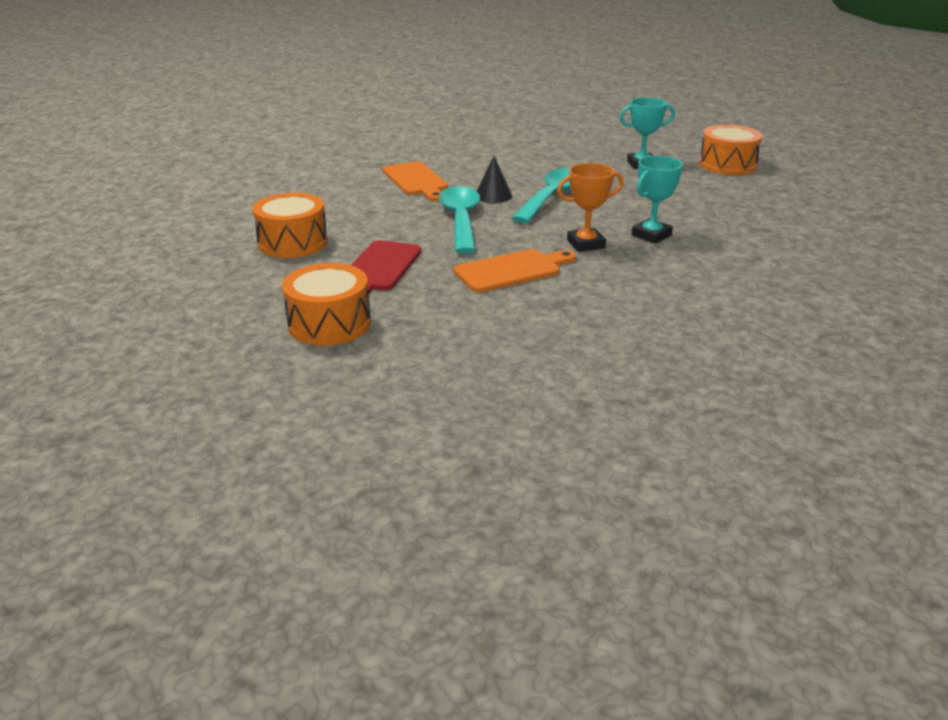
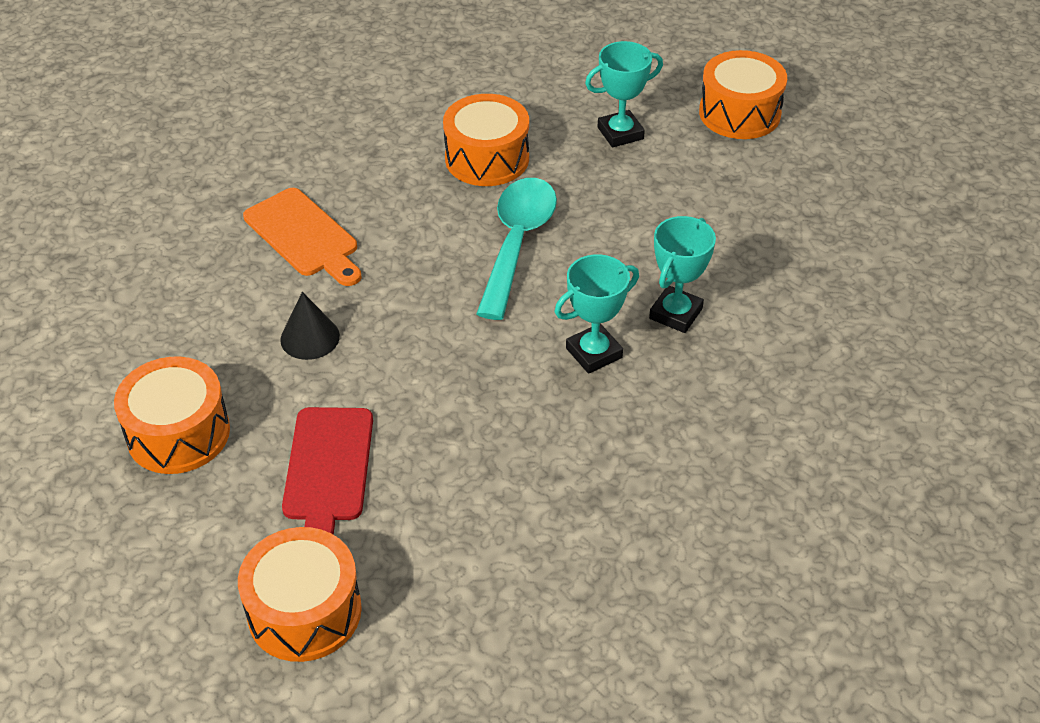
camera: 15 degrees left, 15 degrees up
turquoise spoon [439,186,480,254] -> none
orange cutting board [454,249,576,293] -> none
black cone [477,156,512,203] -> black cone moved to [280,292,340,360]
orange trophy [557,163,624,252] -> turquoise trophy [555,255,639,374]
none -> orange drum [443,94,529,186]

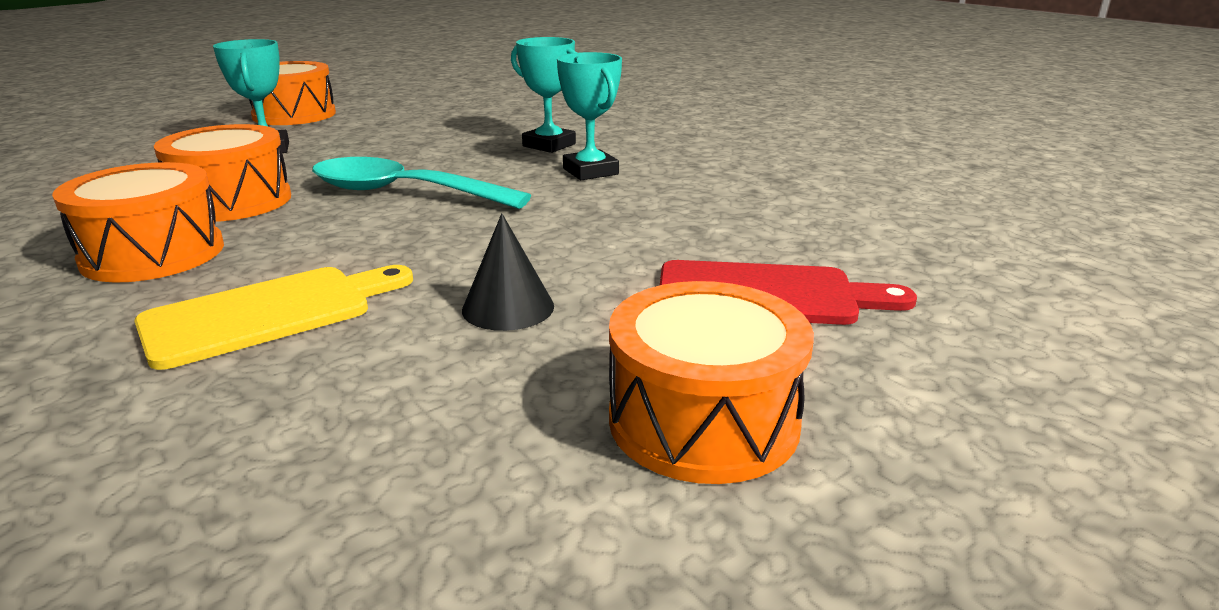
camera: 85 degrees left, 20 degrees down
orange drum [238,527,362,662] -> orange drum moved to [52,162,224,283]
orange cutting board [243,188,361,286] -> yellow cutting board [134,265,413,370]

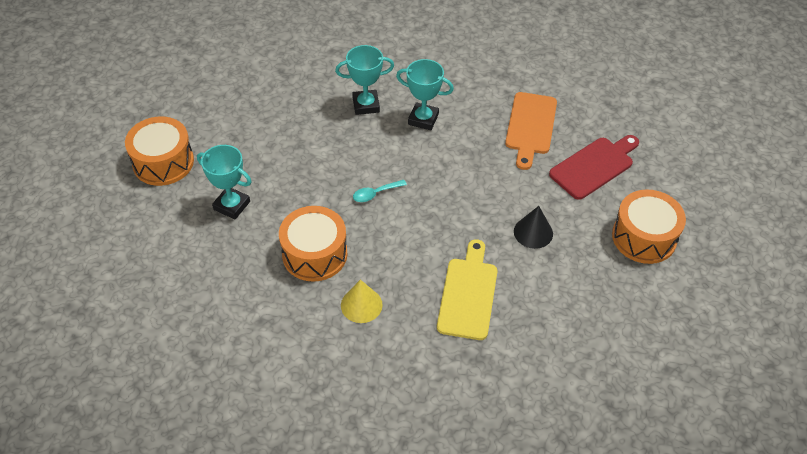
camera: 45 degrees left, 25 degrees up
orange drum [52,162,224,283] -> yellow cone [341,279,383,323]
turquoise spoon [312,157,531,209] -> turquoise spoon [353,180,407,202], size x0.43
none -> orange cutting board [505,92,557,170]

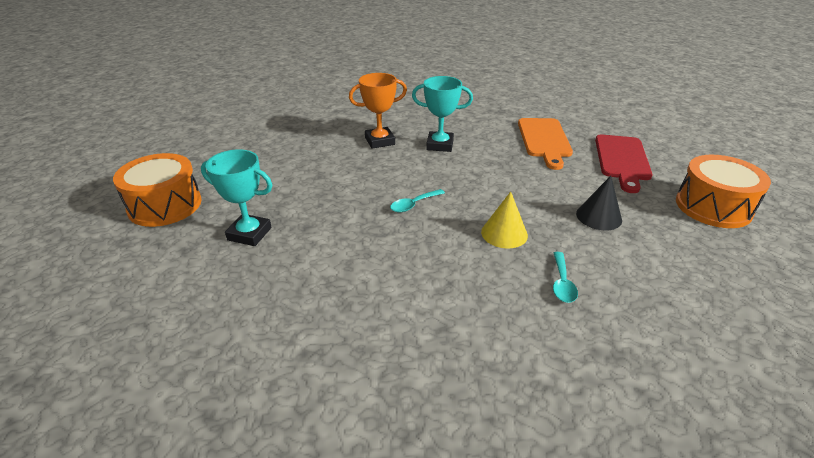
camera: 10 degrees left, 15 degrees down
orange drum [279,206,348,282] -> none
turquoise trophy [335,45,394,115] -> orange trophy [349,73,407,149]
yellow cone [341,279,383,323] -> yellow cone moved to [481,191,528,249]
yellow cutting board [437,239,497,340] -> turquoise spoon [553,252,578,303]
red cutting board [549,135,639,200] -> red cutting board turned 150 degrees clockwise [595,135,653,193]

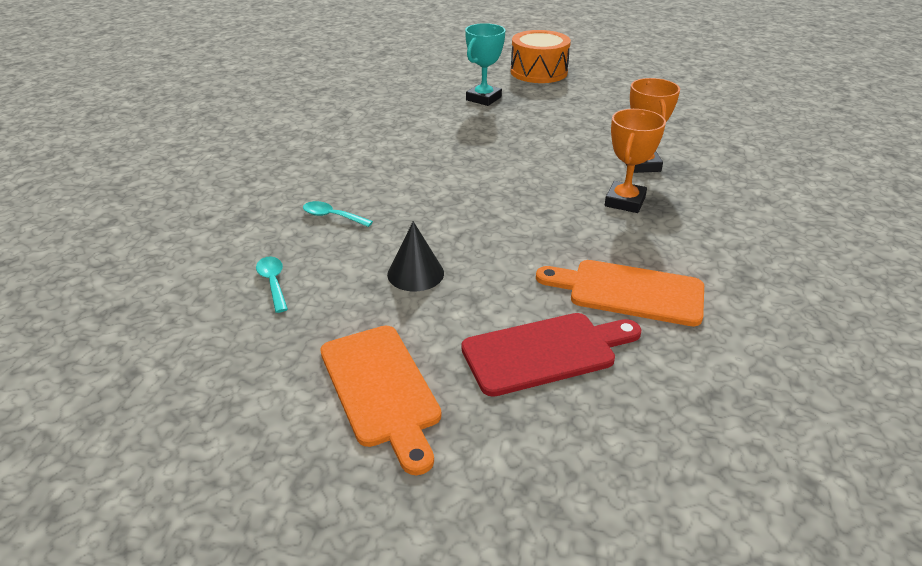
camera: 105 degrees right, 0 degrees up
turquoise spoon [390,189,445,212] -> turquoise spoon moved to [256,256,288,313]
turquoise trophy [412,76,473,152] -> orange trophy [605,109,666,213]
yellow cone [481,191,528,249] -> none
red cutting board [595,135,653,193] -> red cutting board turned 135 degrees clockwise [461,313,641,397]
orange drum [676,155,771,228] -> orange cutting board [320,325,441,475]

